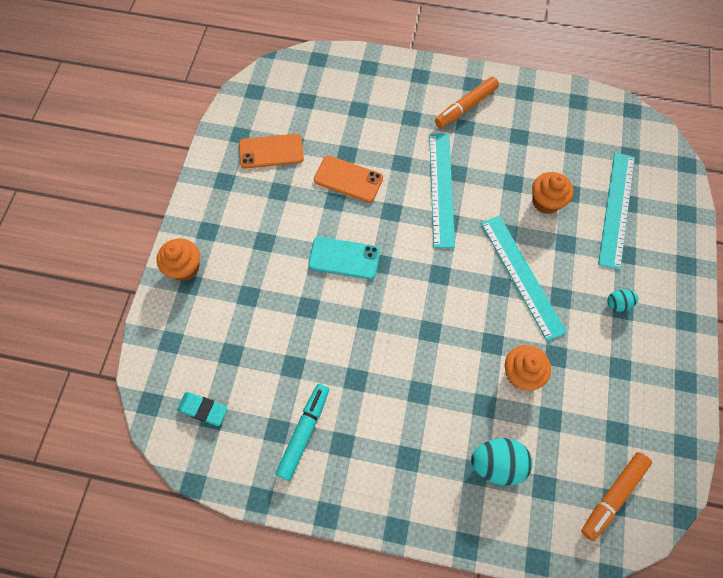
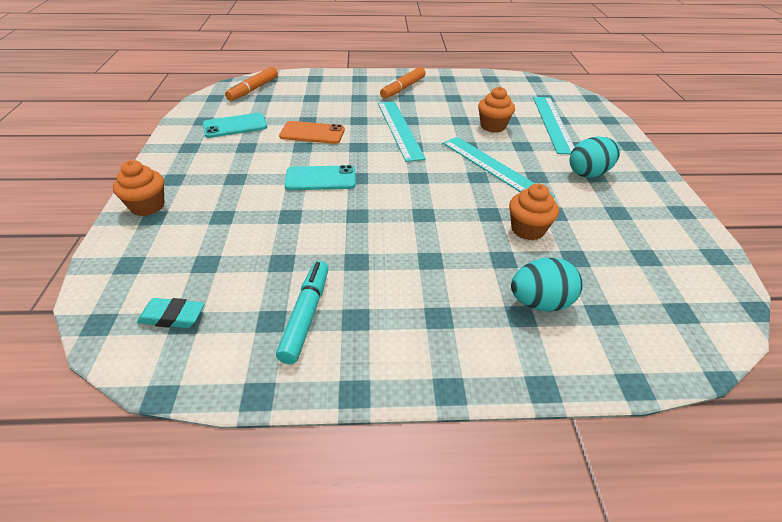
camera: 15 degrees left, 25 degrees down
orange phone [239,134,304,169] -> turquoise phone [203,113,267,138]
orange marker [581,452,652,541] -> orange marker moved to [225,67,278,101]
turquoise egg [607,289,638,312] -> turquoise egg [570,136,620,178], size x1.83

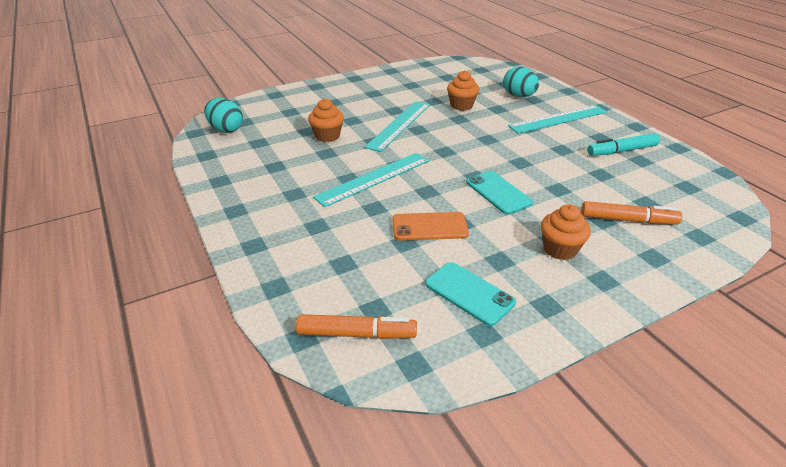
camera: 115 degrees left, 5 degrees down
orange cupcake [113,160,164,216] -> orange cupcake moved to [541,204,591,260]
turquoise eraser [137,298,205,328] -> none
orange phone [279,121,345,144] -> orange phone turned 75 degrees counterclockwise [392,212,469,241]
orange marker [380,67,426,99] -> orange marker moved to [581,201,682,225]
turquoise ruler [533,97,574,154] -> turquoise ruler moved to [508,105,607,134]
turquoise egg [570,136,620,178] -> turquoise egg moved to [204,98,243,133]

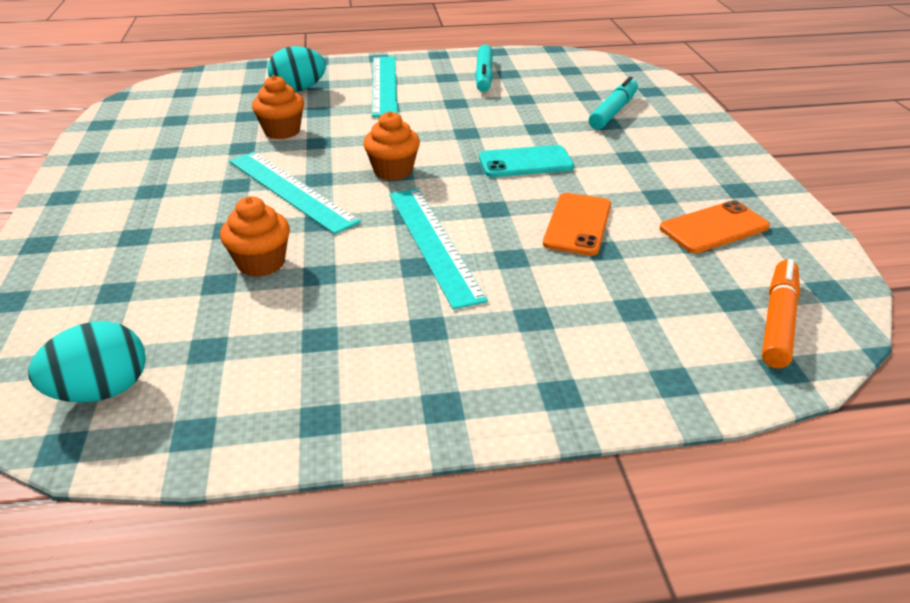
camera: 70 degrees left, 0 degrees up
turquoise phone [425,262,516,326] -> orange phone [660,200,770,253]
orange cupcake [541,204,591,260] -> orange cupcake moved to [363,111,420,181]
orange marker [581,201,682,225] -> turquoise marker [589,77,638,129]

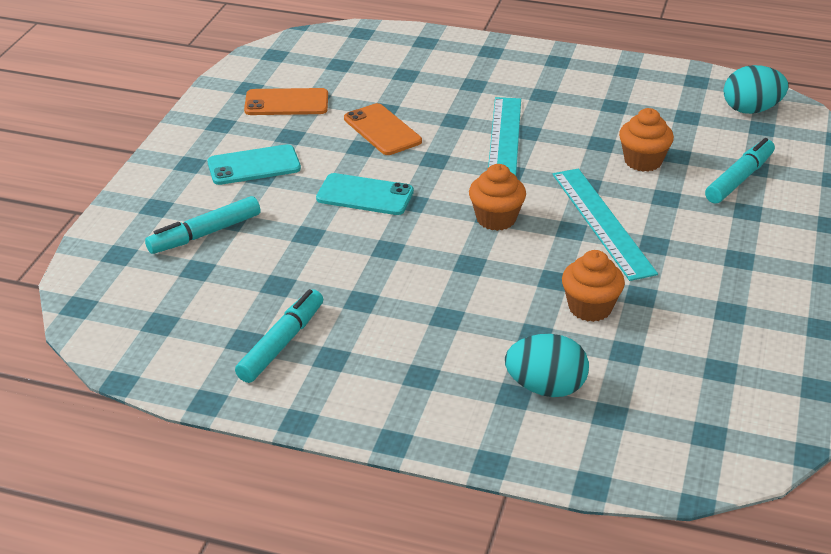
camera: 155 degrees left, 0 degrees up
turquoise ruler [372,56,397,117] -> none
orange phone [543,193,611,256] -> orange phone turned 75 degrees counterclockwise [344,103,422,155]
orange marker [762,259,800,368] -> none
none -> turquoise phone [207,144,301,185]
none -> turquoise marker [705,138,775,204]

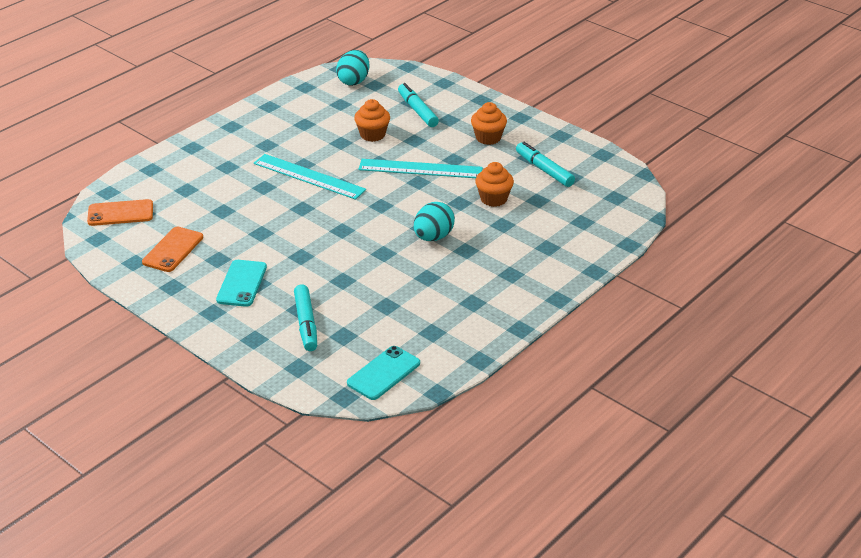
camera: 65 degrees left, 0 degrees up
turquoise marker [235,289,323,383] -> turquoise marker moved to [516,142,575,187]
turquoise phone [316,173,414,215] -> turquoise phone moved to [347,346,420,400]
orange phone [344,103,422,155] -> orange phone moved to [87,199,153,226]
orange cupcake [469,164,526,231] -> orange cupcake moved to [471,102,507,145]
turquoise egg [505,334,589,397] -> turquoise egg moved to [414,202,455,241]

